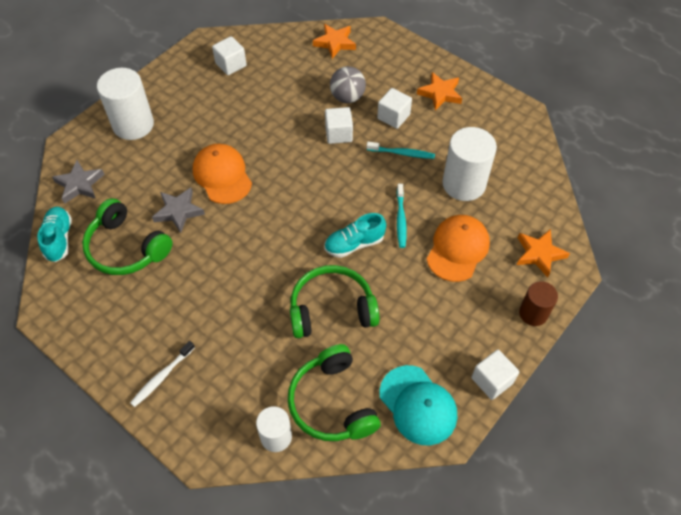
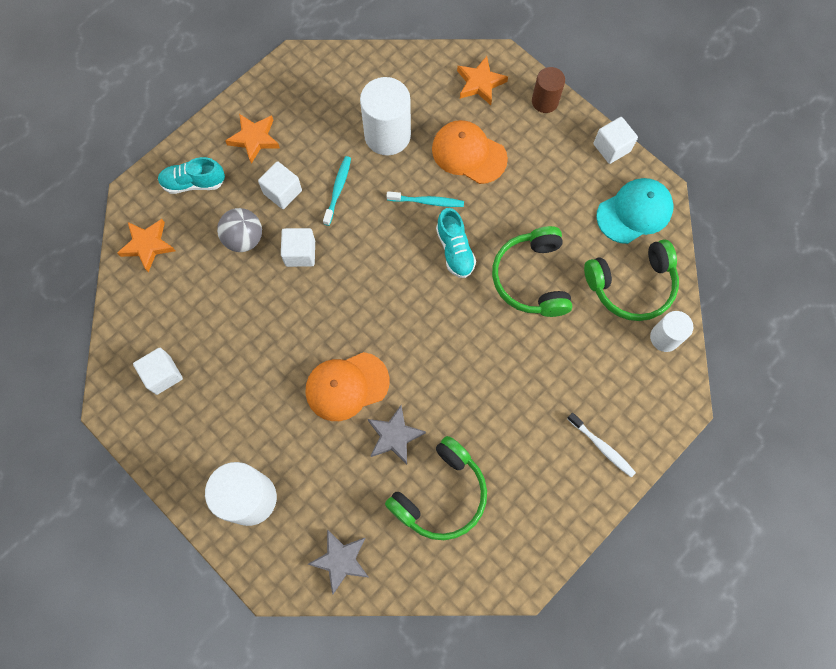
camera: 85 degrees left, 15 degrees up
turquoise shoe [37,207,72,262] -> turquoise shoe moved to [158,157,225,194]

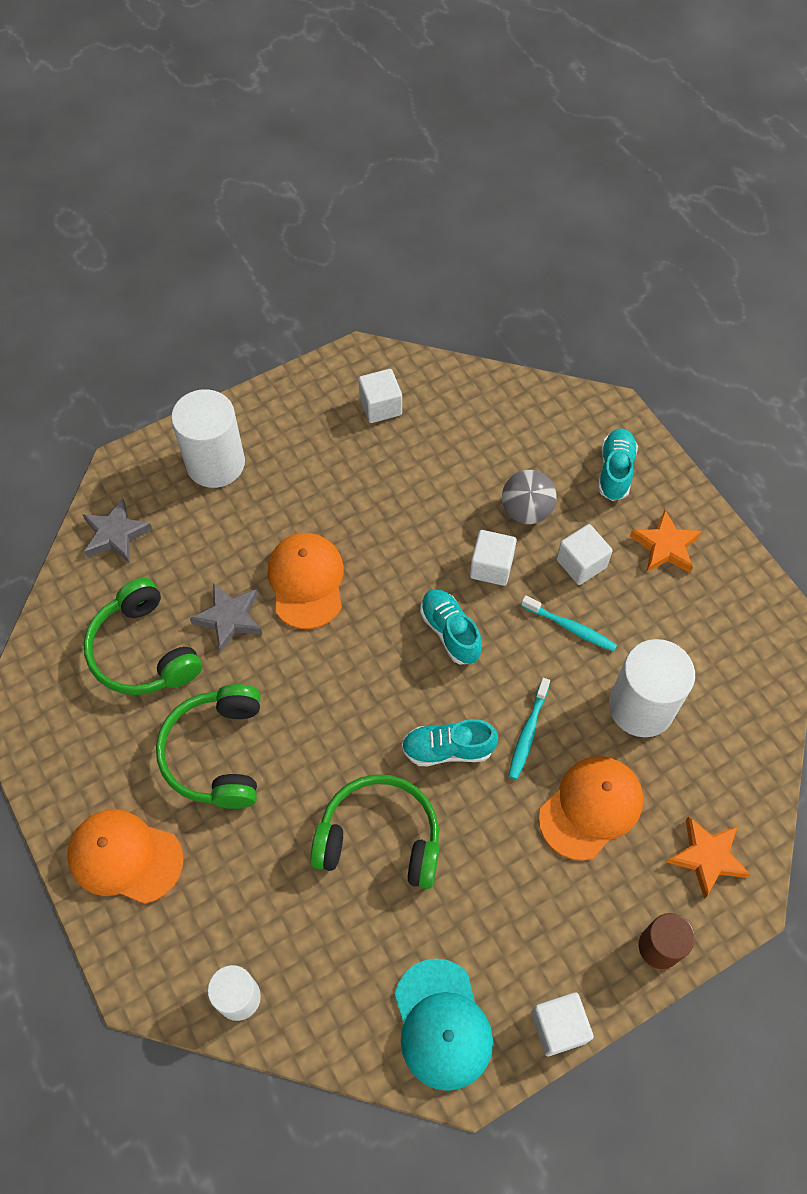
camera: 105 degrees right, 10 degrees down
orange star [117,219,175,272] -> none
white toothbrush [567,413,636,478] -> orange cap [67,809,183,904]
green headphones [584,239,679,321] -> green headphones moved to [156,684,260,809]
none -> turquoise shoe [420,589,482,665]

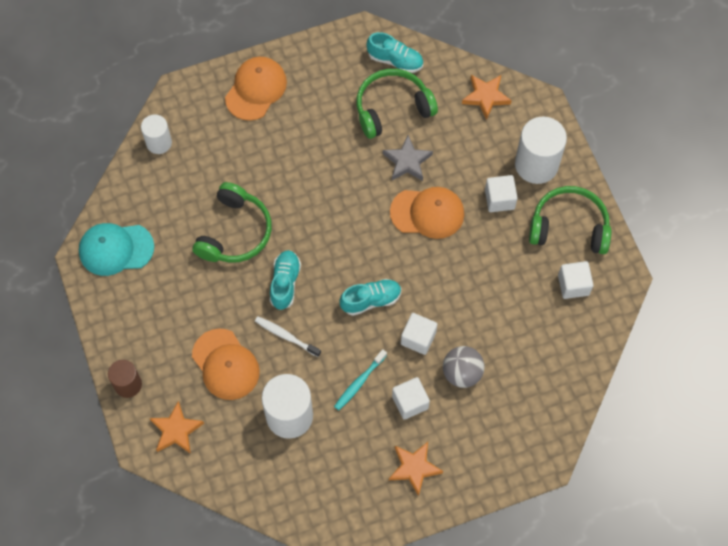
camera: 100 degrees right, 5 degrees up
grey star [82,498,153,563] -> orange star [462,75,512,120]
green headphones [156,684,260,809] -> green headphones moved to [529,186,611,254]
turquoise toothbrush [508,678,550,779] -> white toothbrush [255,316,321,357]
white cube [531,992,594,1056] -> white cube moved to [485,175,518,212]
turquoise shoe [598,429,638,501] -> turquoise shoe moved to [367,32,423,73]

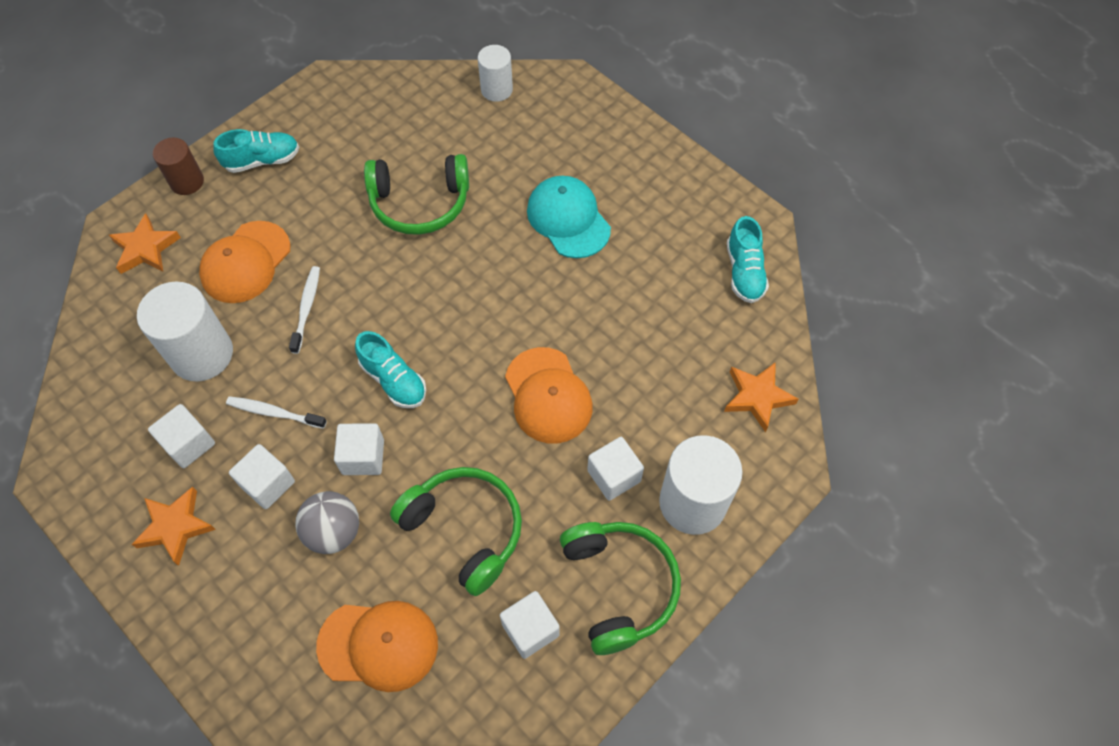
camera: 65 degrees right, 5 degrees down
turquoise cap [79,223,154,276] -> turquoise cap moved to [527,176,611,258]
orange cap [225,57,287,121] -> orange cap moved to [316,601,438,692]
turquoise shoe [270,250,301,310] -> turquoise shoe moved to [213,129,299,173]
turquoise toothbrush [334,349,387,410] -> white toothbrush [226,396,327,429]
green headphones [356,69,438,139] -> green headphones moved to [390,467,522,596]
grey star [383,135,433,181] -> none
none -> white cube [148,404,215,468]

